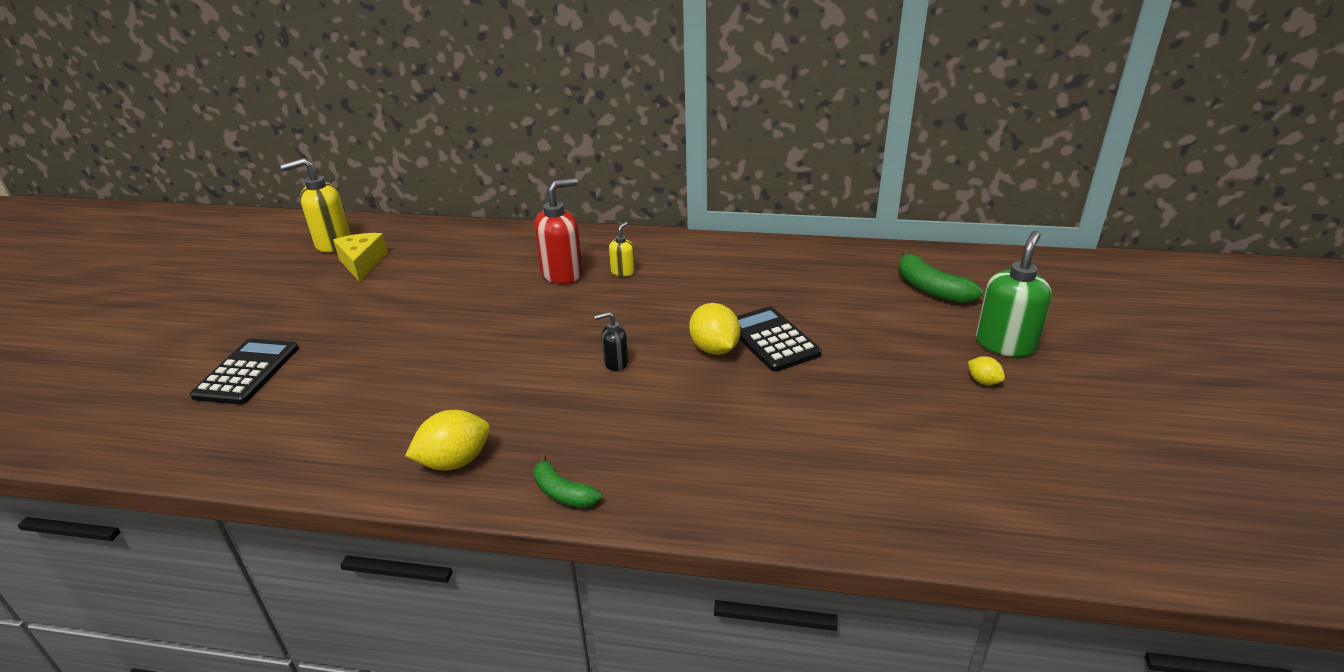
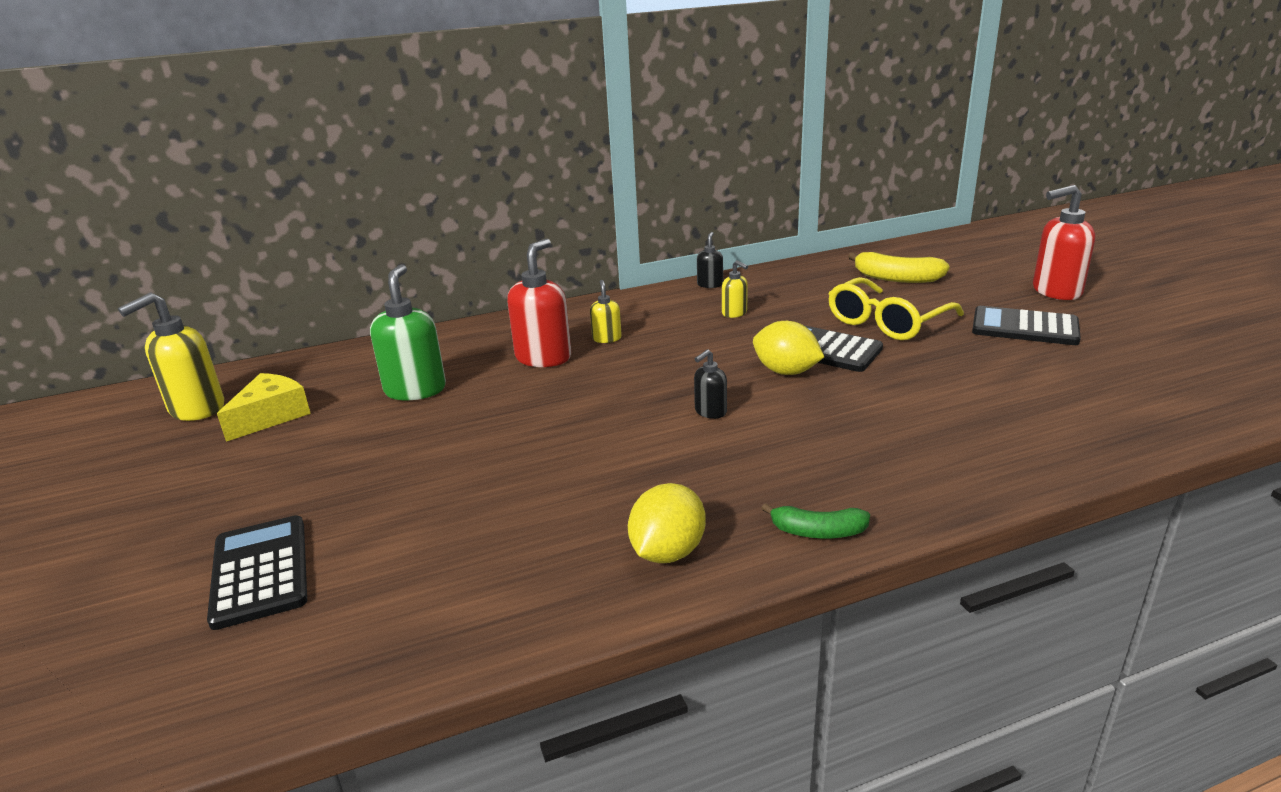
camera: 30 degrees left, 5 degrees down
yellow cheese [333,233,388,282] -> yellow cheese turned 75 degrees clockwise [217,373,311,442]
green banana [898,250,983,304] -> yellow banana [848,252,950,283]
yellow lemon [968,356,1005,385] -> black calculator [972,306,1081,345]
green soap dispenser [976,231,1052,357] -> green soap dispenser moved to [370,264,446,400]
none -> black soap dispenser [697,232,723,288]
none -> yellow soap dispenser [722,260,748,318]
none -> yellow glasses [828,277,964,340]
none -> red soap dispenser [1033,185,1095,300]

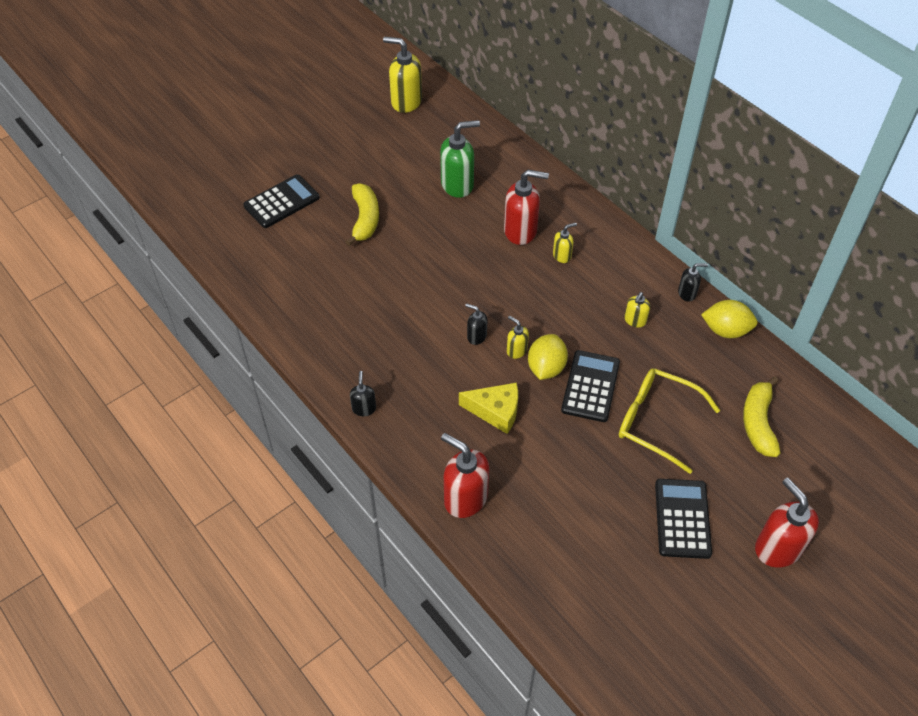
camera: 70 degrees right, 25 degrees up
yellow cheese [217,373,311,442] -> yellow cheese moved to [459,383,518,434]
yellow lemon [628,483,706,563] -> yellow lemon moved to [701,300,758,338]
green banana [761,503,870,538] -> black soap dispenser [350,371,376,416]
none -> yellow banana [346,183,379,246]
none -> red soap dispenser [441,433,489,518]
none -> yellow soap dispenser [507,316,529,359]

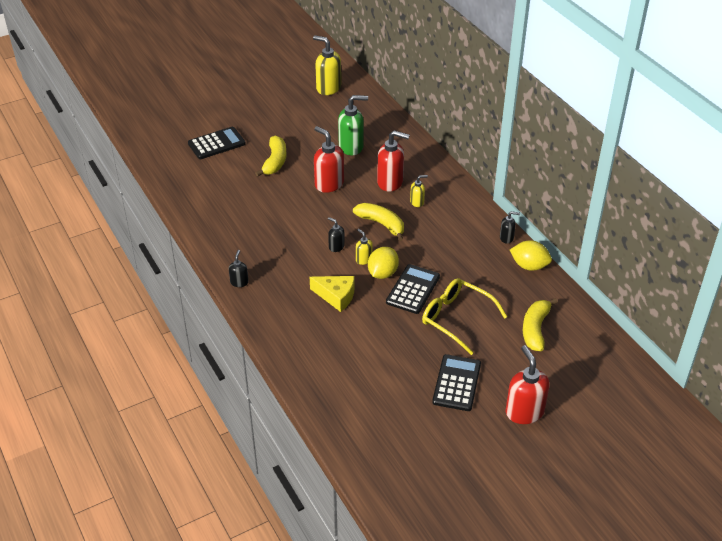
camera: 10 degrees right, 10 degrees down
red soap dispenser [441,433,489,518] -> red soap dispenser moved to [314,126,344,193]
yellow soap dispenser [624,292,650,327] -> none
none -> yellow banana [353,203,404,241]

